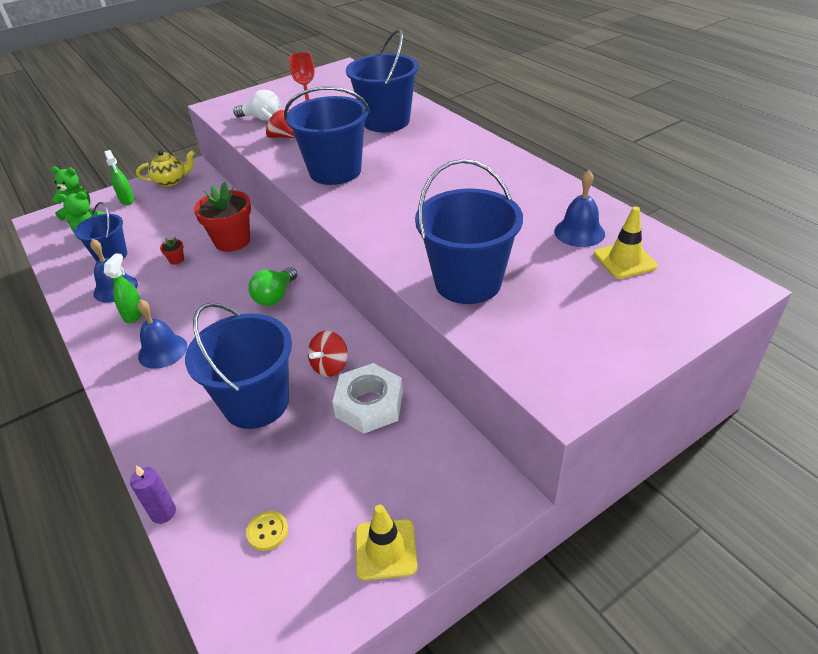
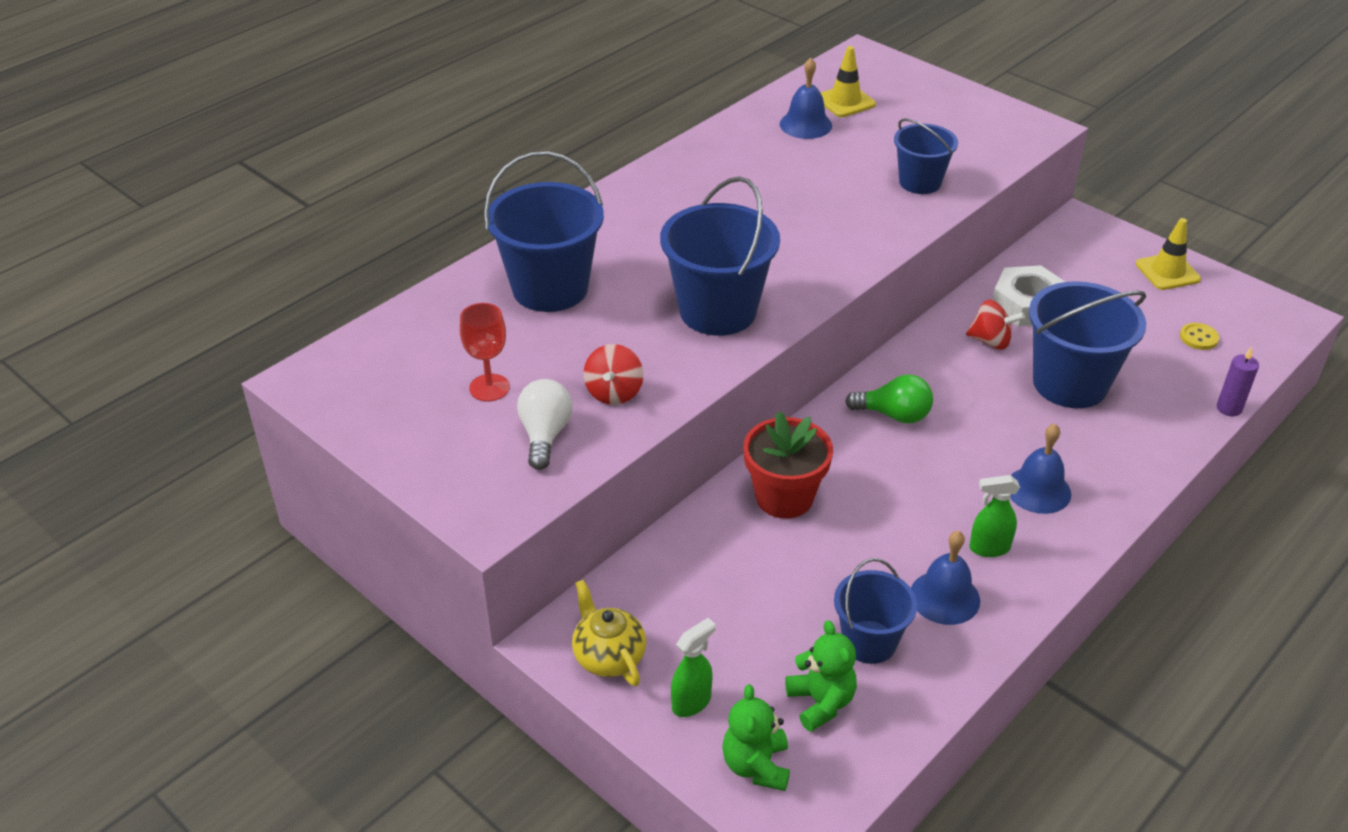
camera: 105 degrees left, 0 degrees up
red flower pot [160,237,184,265] -> none
blue bucket [415,159,523,304] -> blue bucket [894,118,958,194], size x0.61

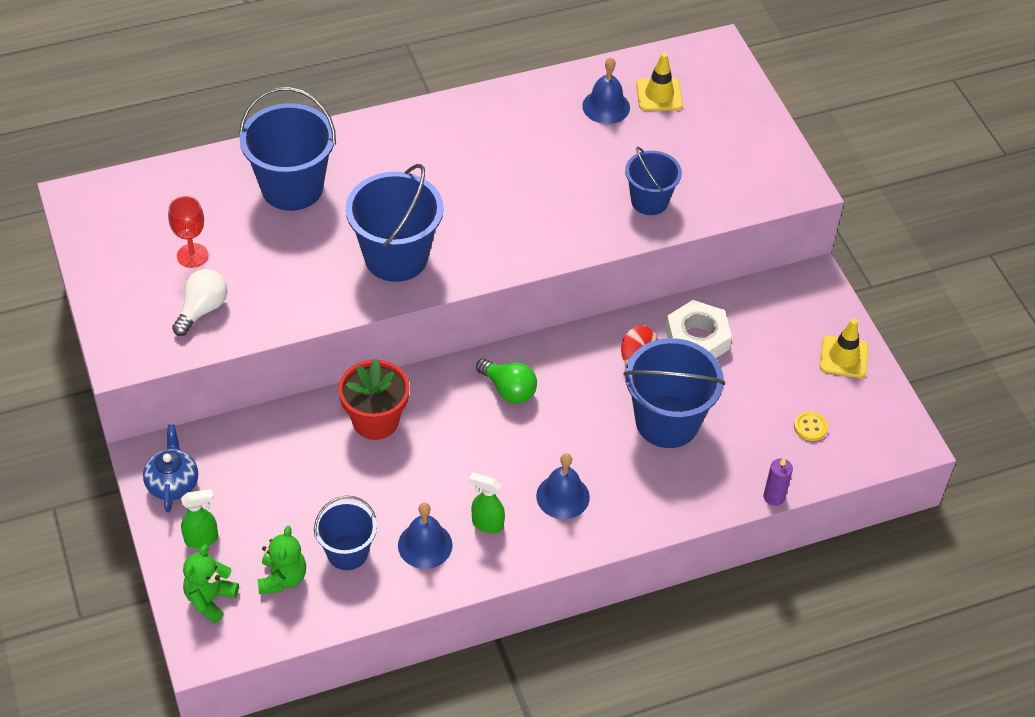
camera: 25 degrees right, 10 degrees up
yellow teapot [572,580,646,686] -> blue teapot [143,424,198,512]
red spinning top [583,344,643,405] -> none

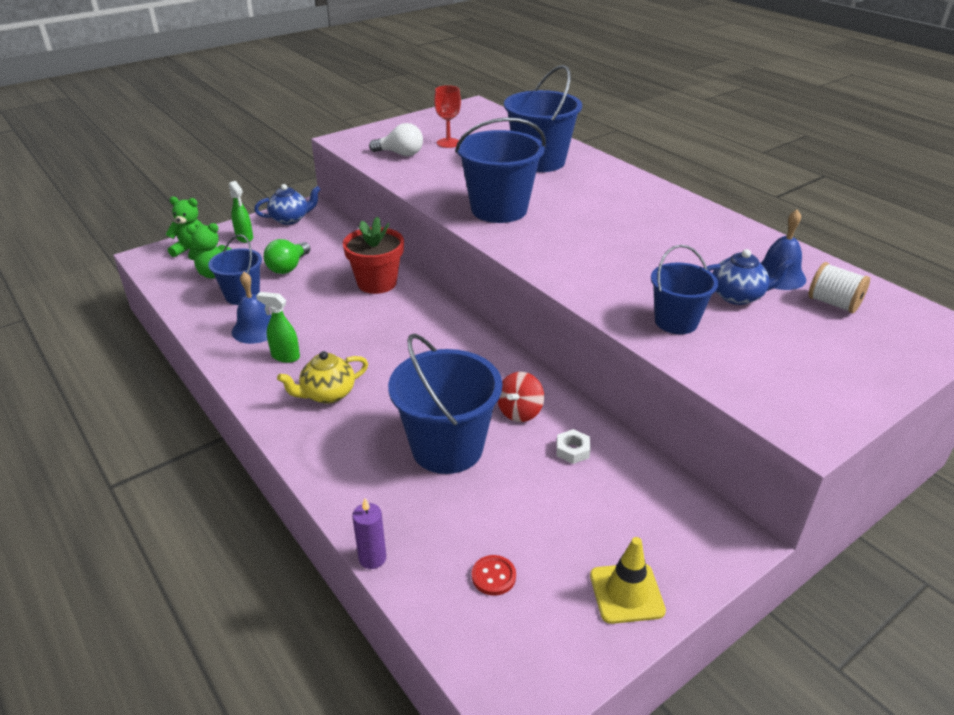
camera: 75 degrees right, 15 degrees down
green spray bottle [469,473,505,533] -> green spray bottle turned 75 degrees counterclockwise [256,292,300,363]
green light bulb [476,359,537,404] -> green light bulb moved to [263,239,310,274]
blue bell [536,453,590,519] -> yellow teapot [277,351,368,404]
yellow traffic cone [636,52,683,111] -> white spool [808,262,870,314]
white nut [665,300,732,358] -> white nut [557,429,590,464], size x0.48
yellow button [794,411,828,441] -> red button [472,555,516,596]
none -> blue teapot [706,249,794,305]

